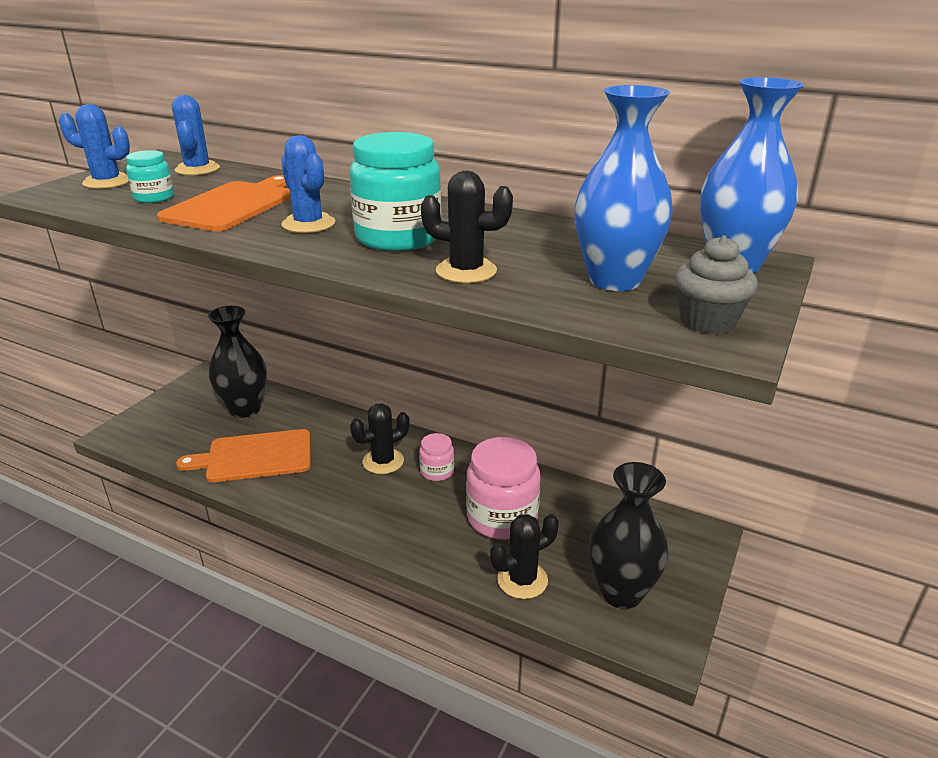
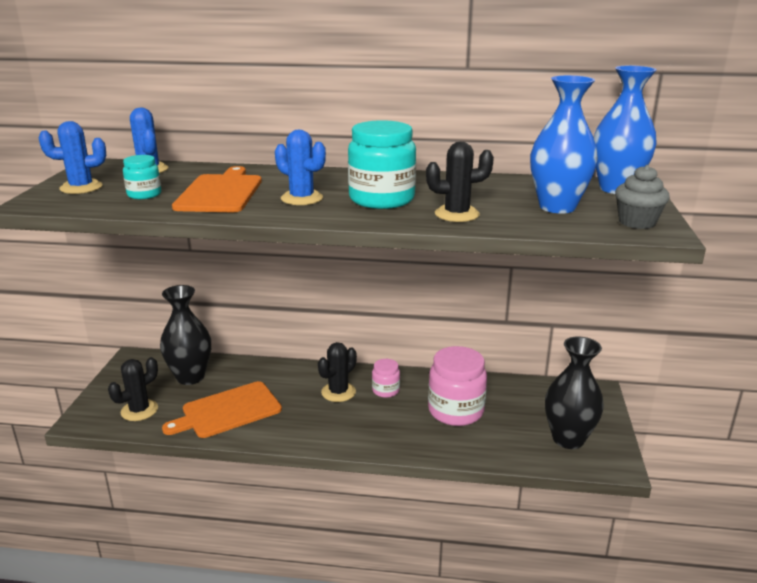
camera: 20 degrees left, 5 degrees down
black cactus [490,514,559,599] -> black cactus moved to [108,357,158,421]

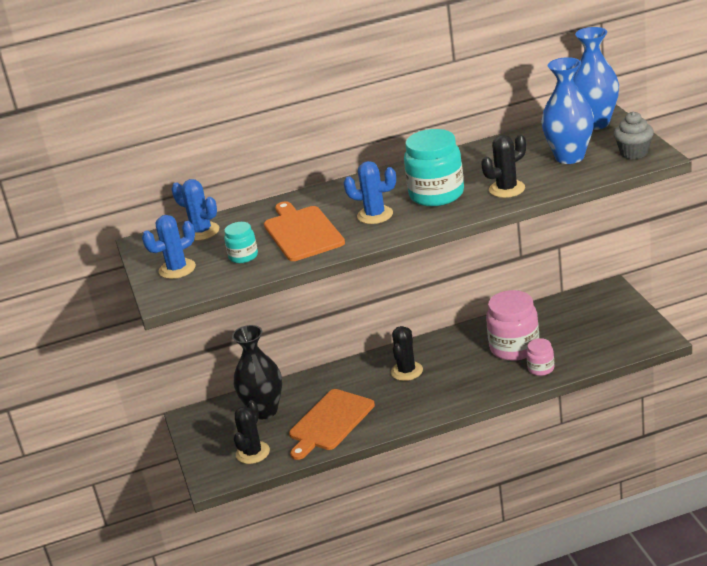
camera: 20 degrees left, 5 degrees up
pink jar [372,359,400,398] -> pink jar moved to [526,338,554,376]
black vase [545,336,604,449] -> none

